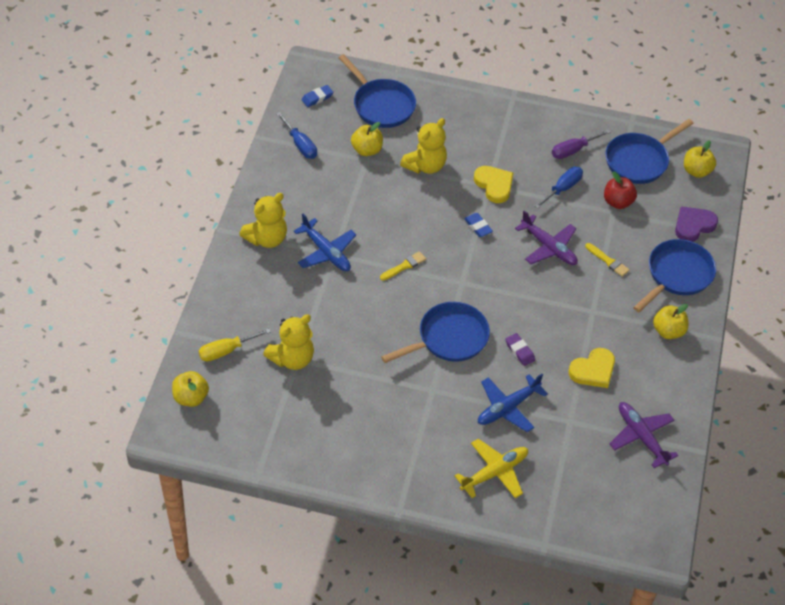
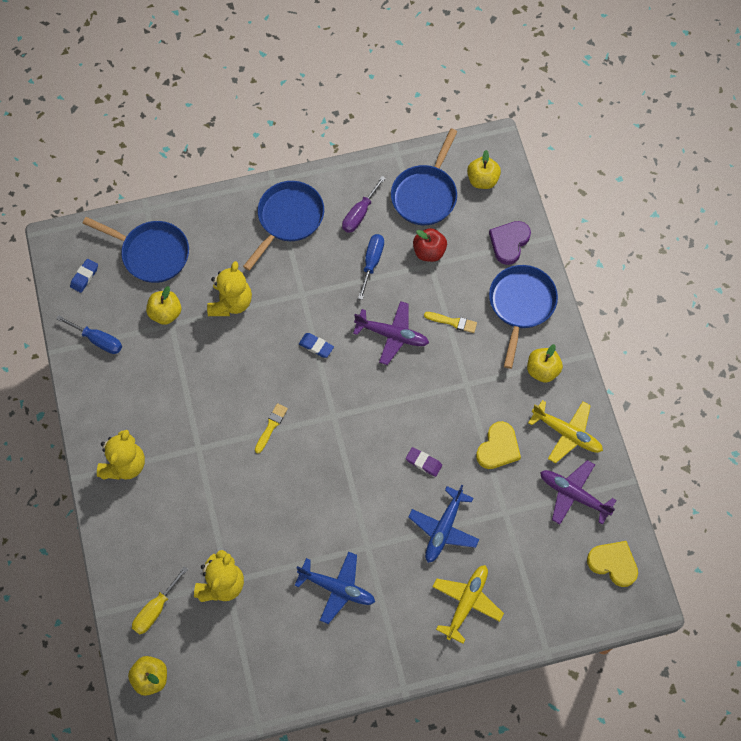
camera: 25 degrees left, 15 degrees up
blue plane [294,214,356,271] -> blue plane moved to [294,552,375,624]
blue pan [381,302,490,363] -> blue pan moved to [243,181,324,271]
yellow heart [474,166,513,203] -> yellow heart moved to [587,541,638,587]
none -> yellow plane [528,400,603,463]

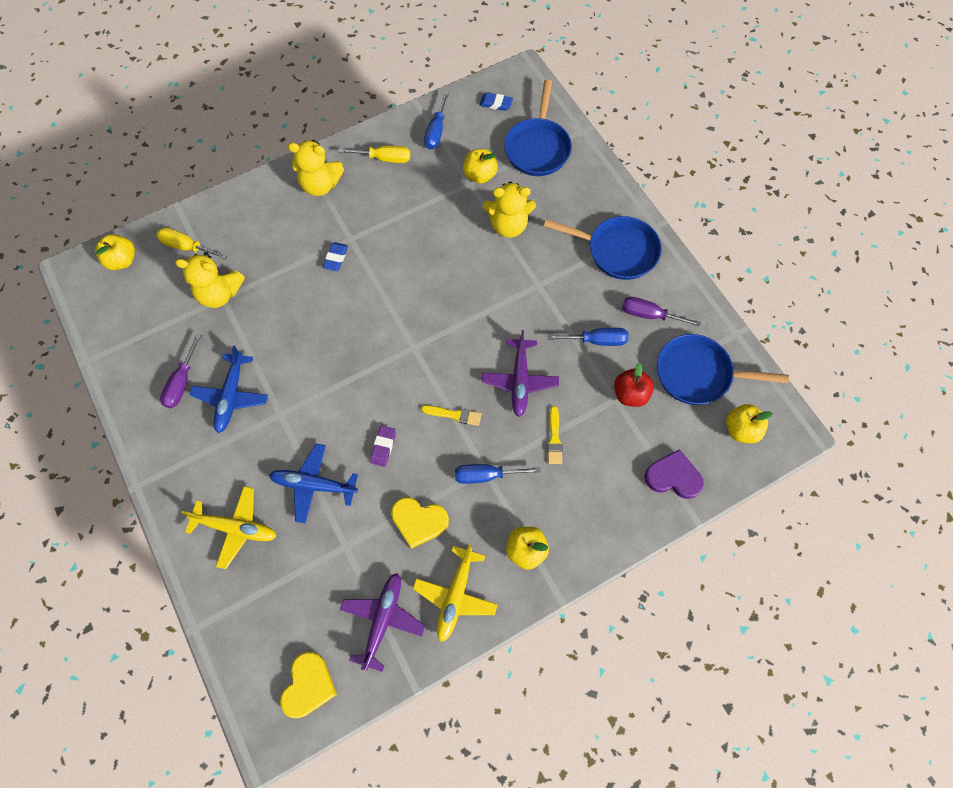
camera: 75 degrees right, 0 degrees up
yellow brush [255,403,288,453] -> yellow brush moved to [421,405,481,426]
blue eraser [299,333,334,358] -> blue eraser moved to [323,242,348,271]
blue pan [489,265,558,369] -> none
none -> purple screwdriver [160,334,201,408]
none -> yellow screwdriver [338,145,410,163]
none -> blue screwdriver [455,464,540,484]

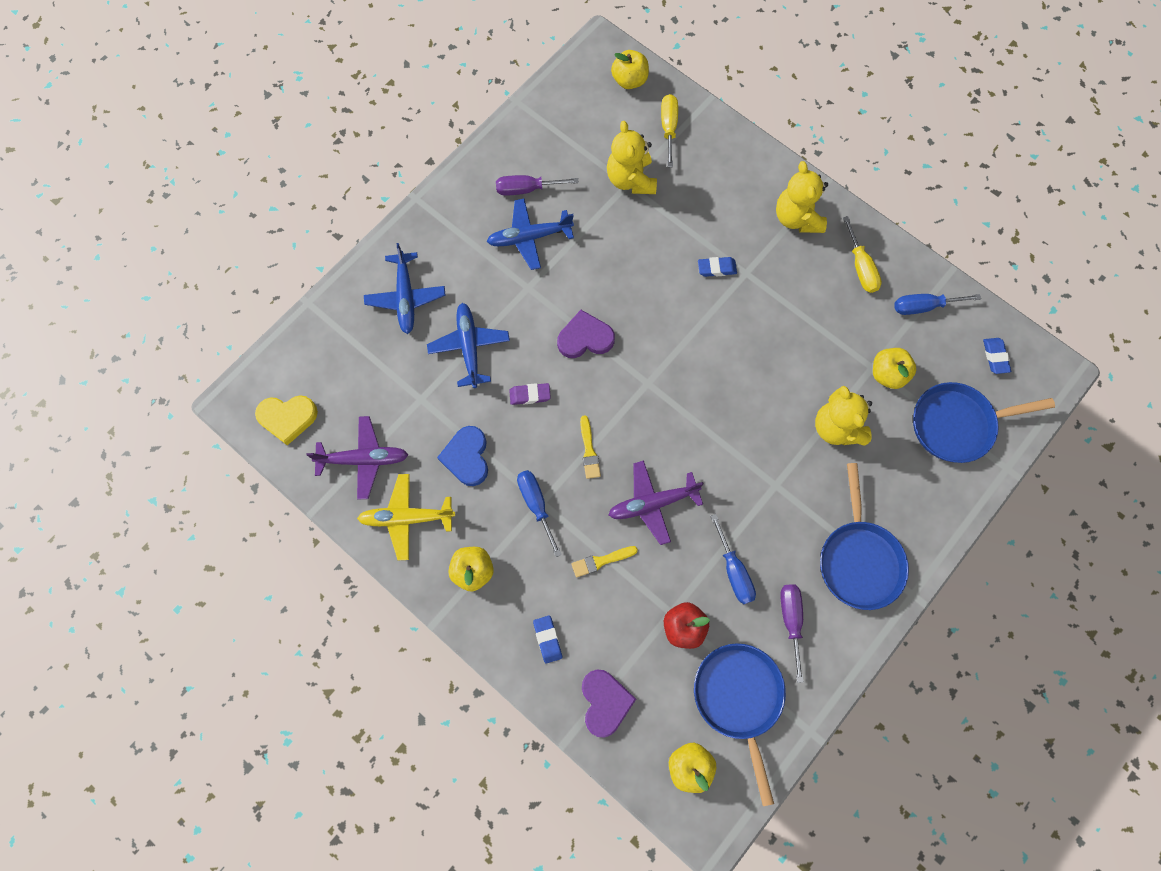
camera: 70 degrees right, 5 degrees up
yellow plane [181,486,277,569] -> blue plane [364,243,446,334]
yellow heart [391,497,449,549] -> blue heart [437,426,488,486]
none -> blue eraser [533,615,562,664]
none -> purple heart [557,310,615,358]

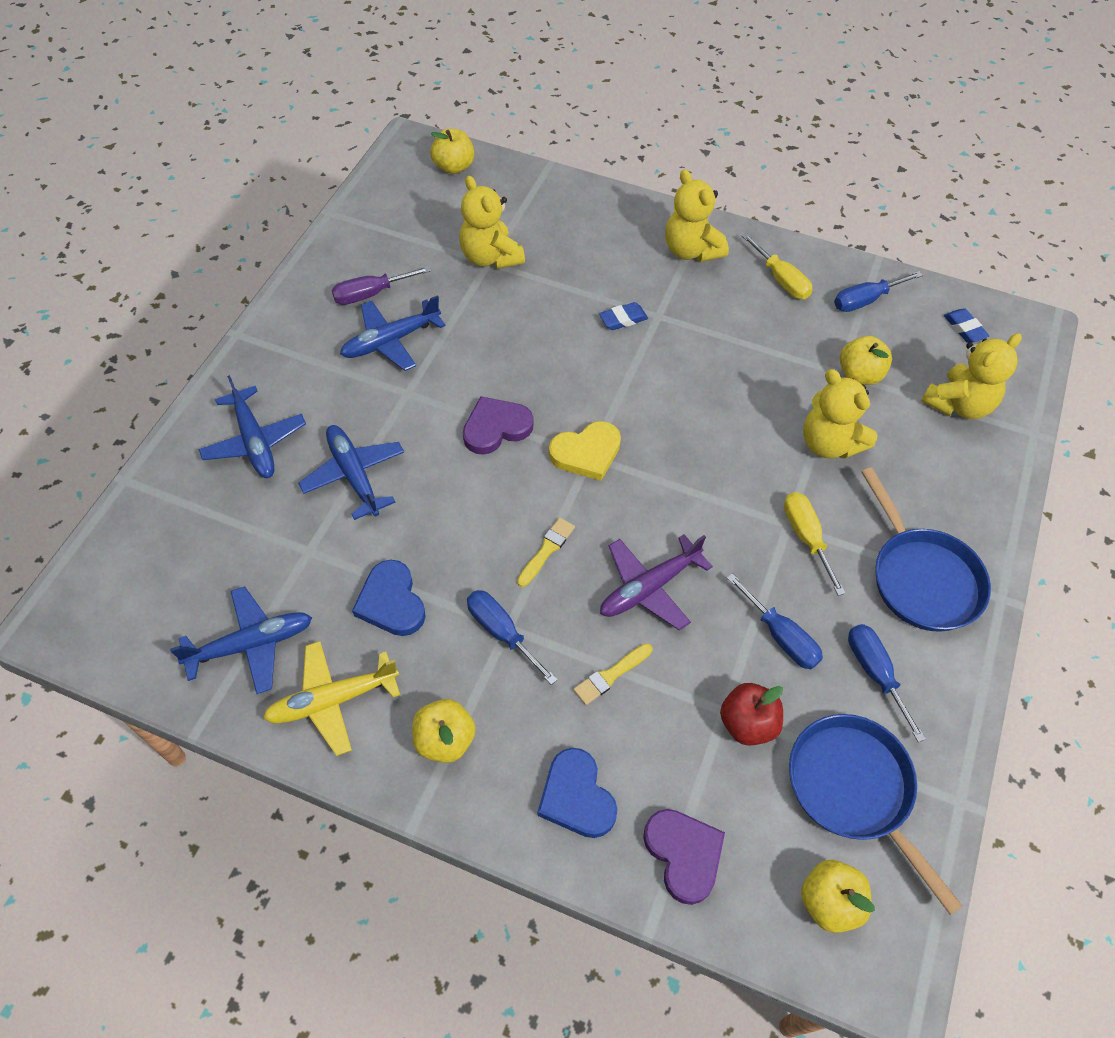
camera: 20 degrees left, 15 degrees down
yellow heart [255,396,318,445] -> yellow heart moved to [549,421,621,481]
purple plane [307,416,408,500] -> blue plane [170,586,312,694]
purple eraser [509,383,551,405] -> none
blue eraser [533,615,562,664] -> blue heart [538,748,617,838]
yellow brush [580,416,601,479] -> yellow brush turned 120 degrees counterclockwise [517,518,575,587]
yellow screwdriver [661,94,678,167] -> yellow screwdriver moved to [784,492,845,596]
purple screwdriver [780,584,804,683] -> blue screwdriver [848,624,926,742]
blue pan [913,382,1055,463] -> yellow teddy bear [921,333,1022,419]

